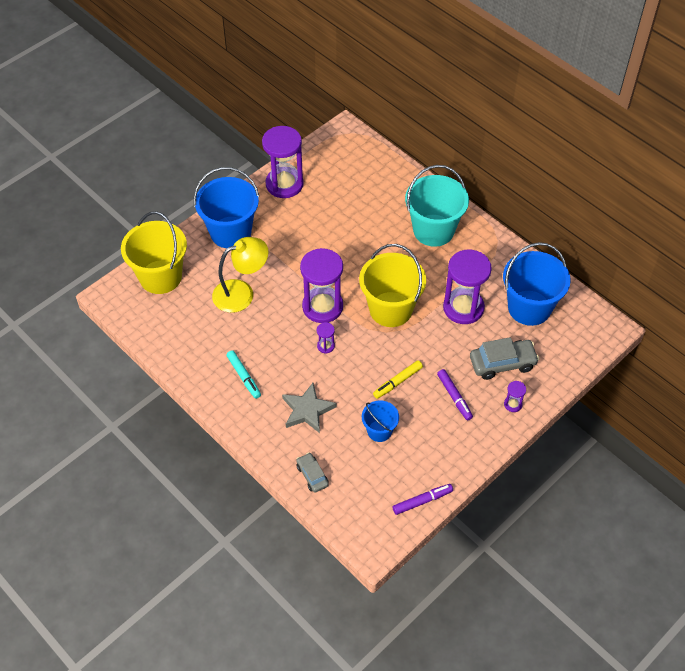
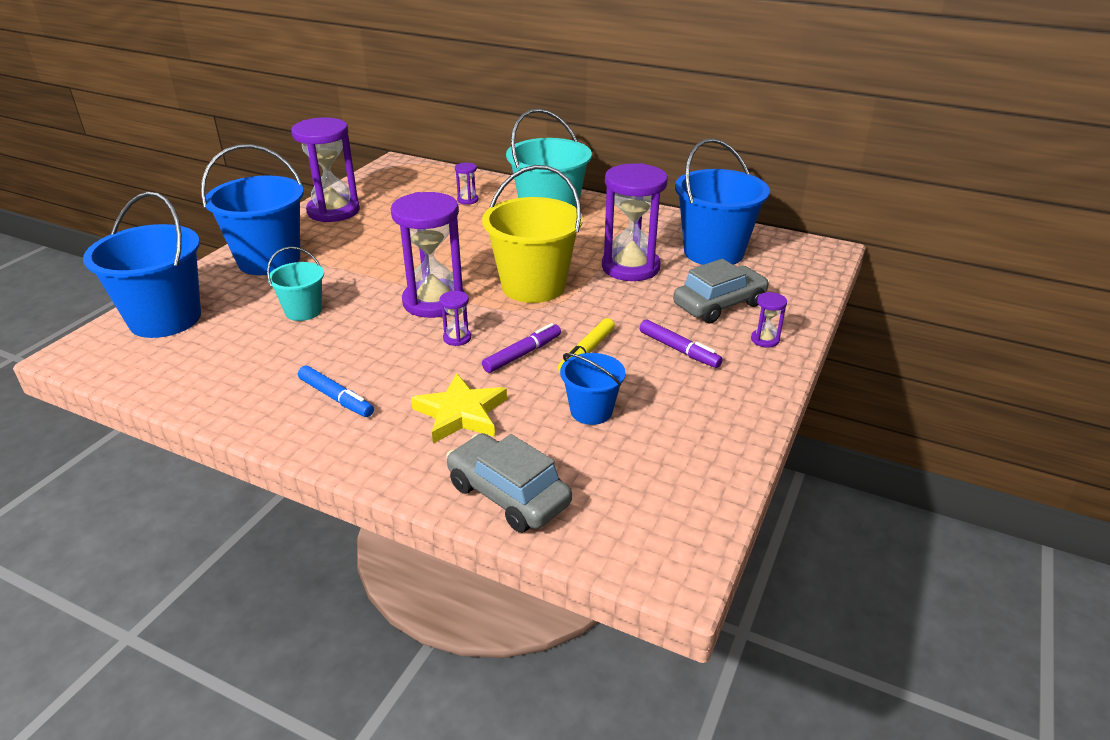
camera: 20 degrees left, 20 degrees down
yellow bucket [121,212,187,294] -> blue bucket [83,191,201,338]
yellow lamp [212,237,269,313] -> turquoise bucket [267,247,324,321]
turquoise marker [226,350,261,399] -> blue marker [298,366,374,417]
grey star [282,383,337,433] -> yellow star [411,373,507,443]
grey car [296,452,329,493] -> grey car [446,433,572,533], size x1.68
purple marker [393,484,453,515] -> purple marker moved to [482,323,561,373]
none -> purple hourglass [455,163,479,205]

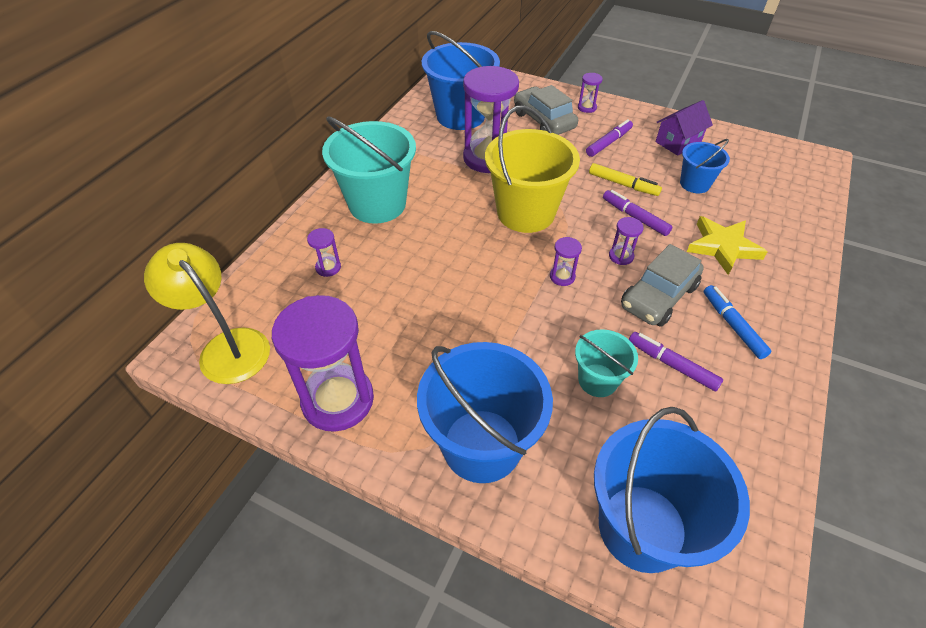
camera: 90 degrees left, 15 degrees up
blue marker [298,366,374,417] -> blue marker turned 60 degrees counterclockwise [704,285,772,359]
purple hourglass [391,192,465,318] -> purple hourglass [550,237,582,286], size x0.42
grey car [446,433,572,533] -> grey car moved to [621,244,704,327]
none -> yellow lamp [144,243,270,384]
none -> purple marker [629,332,723,391]
none -> purple house [656,100,713,156]

